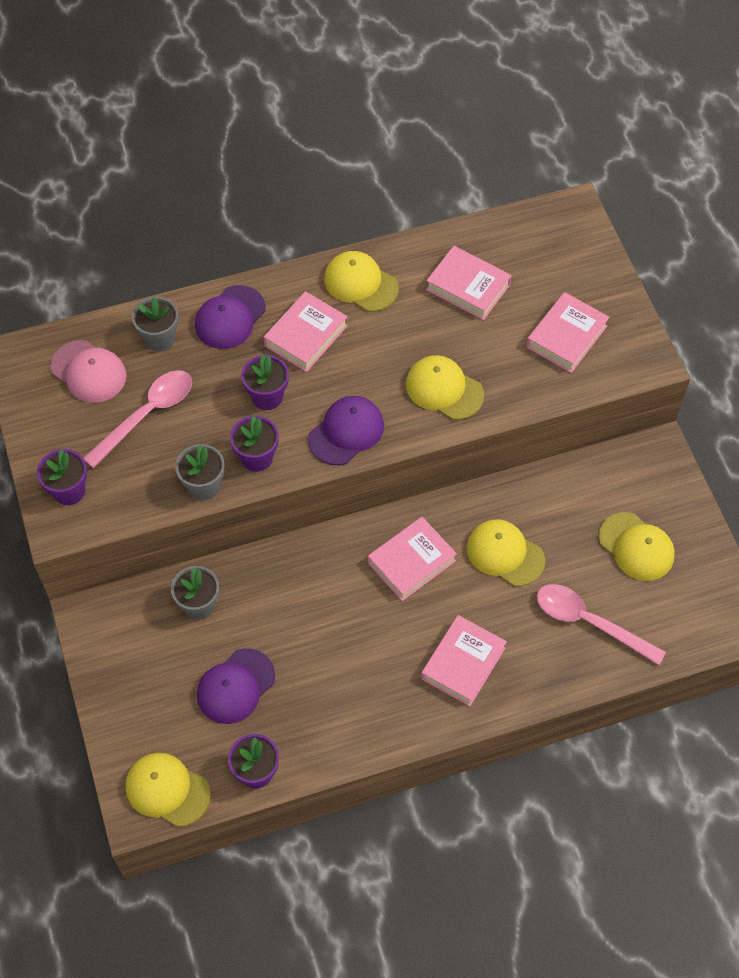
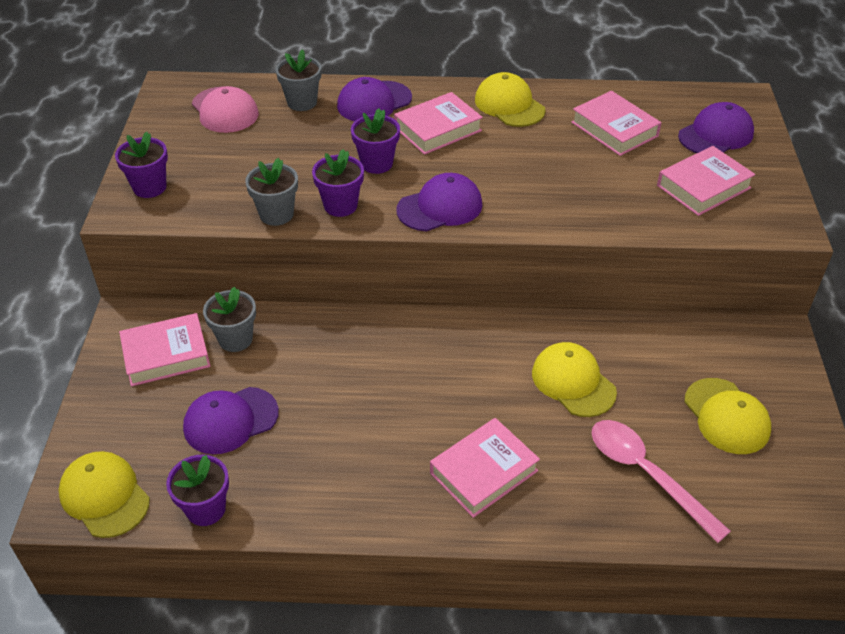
camera: 20 degrees right, 15 degrees down
pink spoon [83,370,192,468] -> none
pink book [368,517,457,601] -> pink book moved to [119,313,210,387]
yellow cap [406,355,484,420] -> none
none -> purple cap [678,102,754,153]

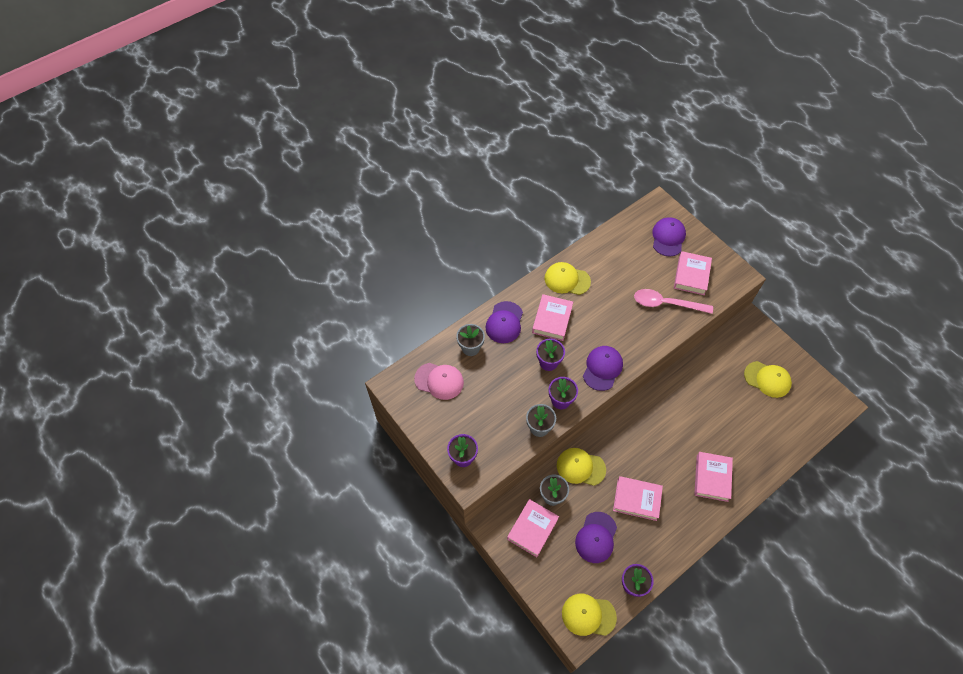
camera: 40 degrees left, 15 degrees up
yellow cap [532,342,617,417] -> yellow cap moved to [557,448,606,486]
pink book [571,91,661,156] -> pink book moved to [613,476,663,521]
pink spoon [592,420,731,543] -> pink spoon moved to [634,289,713,314]

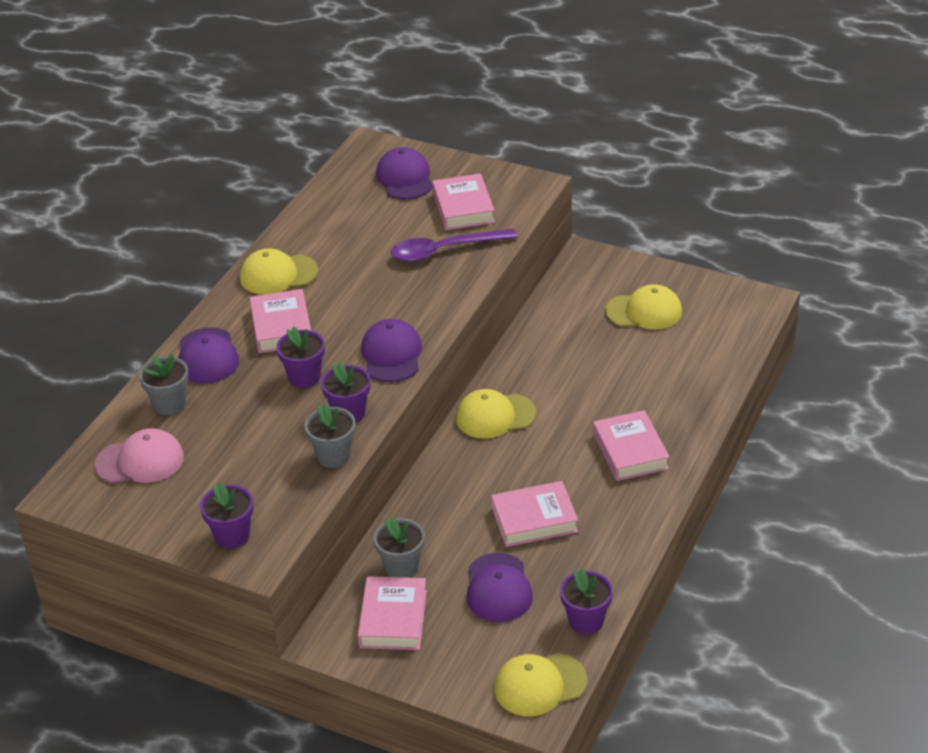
camera: 25 degrees left, 20 degrees down
yellow cap [557,448,606,486] -> yellow cap moved to [456,389,536,439]
pink spoon [634,289,713,314] -> purple spoon [391,228,518,262]

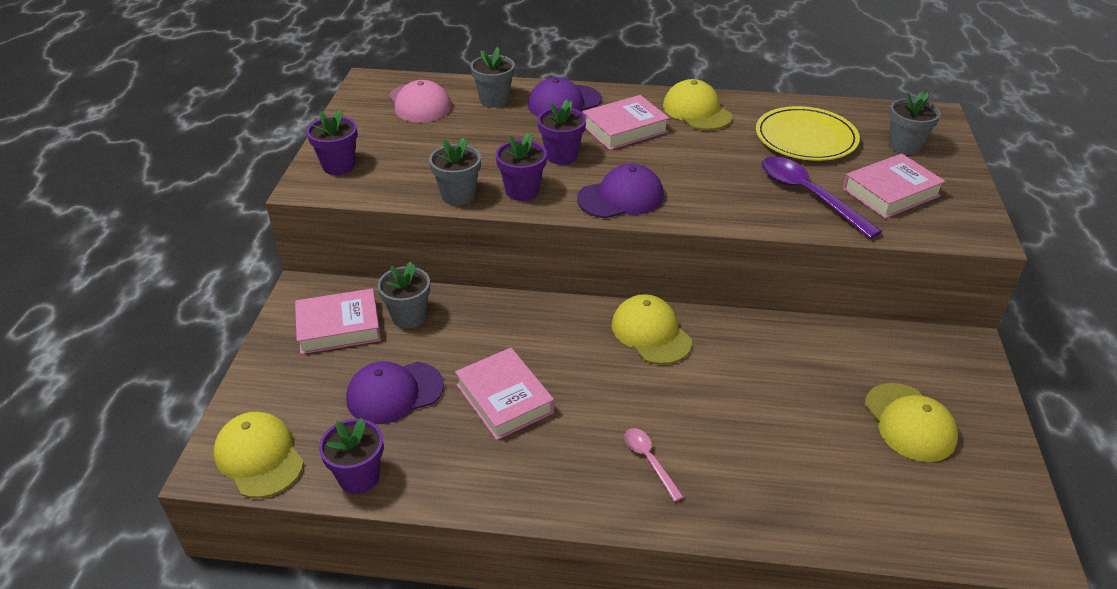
camera: 70 degrees right, 0 degrees up
purple cap [376,147,433,199] -> grey flower pot [889,91,941,155]
pink book [593,410,670,481] -> pink spoon [624,428,684,502]
none -> yellow plate [756,106,860,161]

